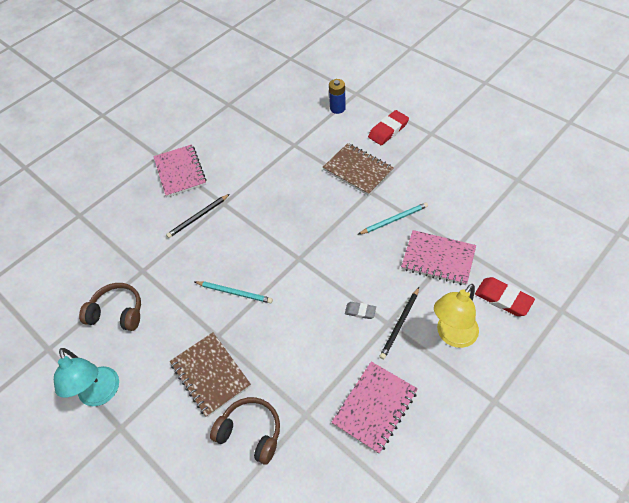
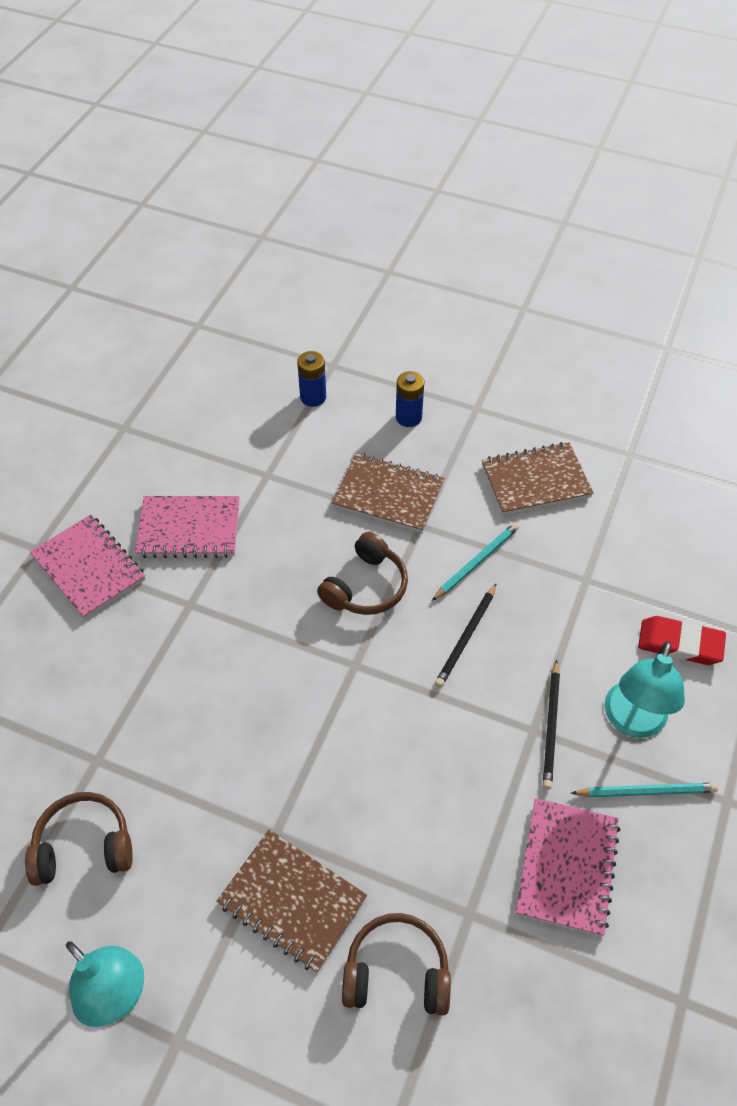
camera: 25 degrees left, 0 degrees up
black pencil [166,194,230,238] -> black pencil moved to [435,583,497,687]
turquoise pencil [195,281,273,304] -> turquoise pencil moved to [571,783,718,797]
grey eraser [345,302,376,319] -> none
red eraser [368,110,409,145] -> blue battery [396,371,424,427]
pink notebook [401,230,476,285] -> pink notebook moved to [135,496,239,558]
yellow lamp [434,284,479,348] -> turquoise lamp [605,641,685,738]
none -> brown headphones [317,532,408,615]
none -> brown notebook [482,442,593,515]

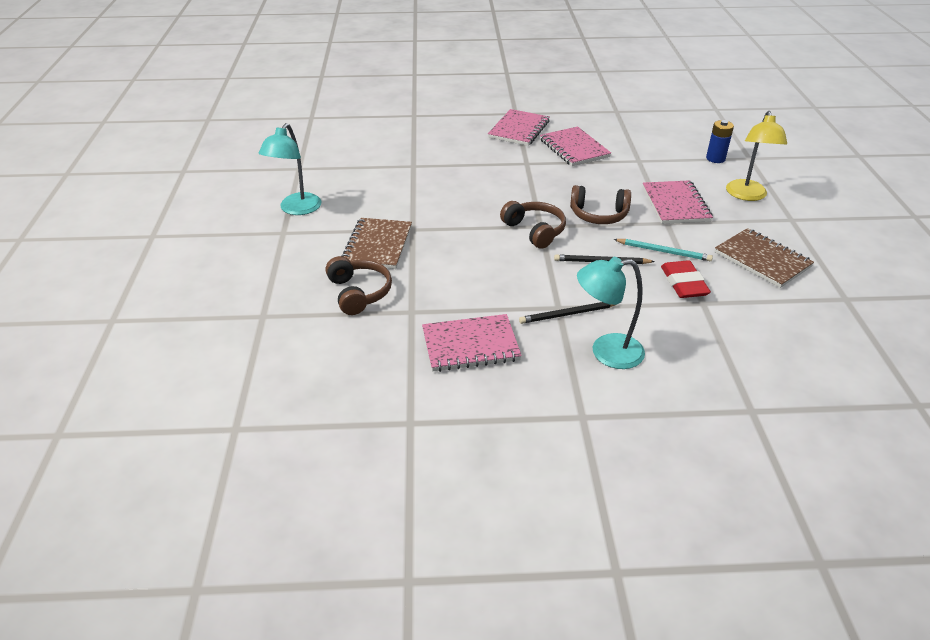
camera: 65 degrees right, 15 degrees down
brown headphones [25,792,133,886] -> brown headphones moved to [500,201,566,249]
brown notebook [332,453,444,533] -> pink notebook [643,180,713,224]
blue battery [396,371,424,427] -> yellow lamp [726,111,787,201]
turquoise pencil [571,783,718,797] -> none
red eraser [638,616,726,665] -> red eraser moved to [661,260,711,298]

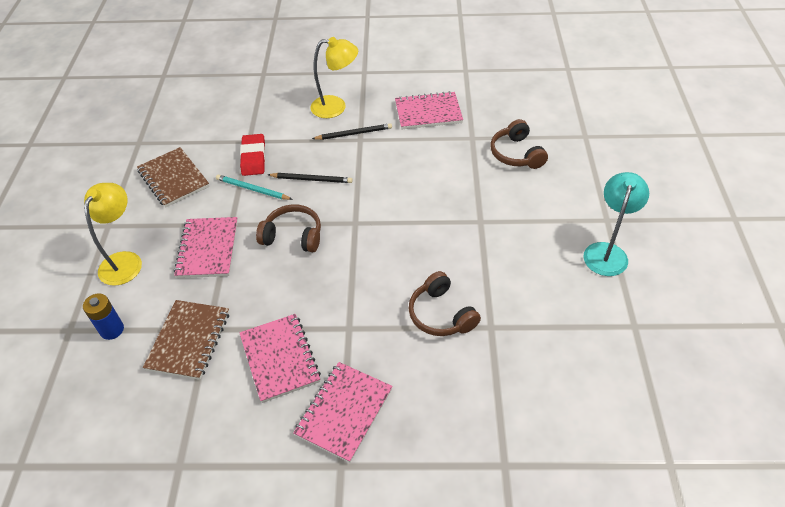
camera: 175 degrees left, 10 degrees up
brown notebook [342,218,412,269] -> brown notebook moved to [143,300,229,380]
brown headphones [500,201,566,249] -> brown headphones moved to [409,271,481,336]
turquoise lamp [577,257,645,369] -> yellow lamp [310,37,358,118]

